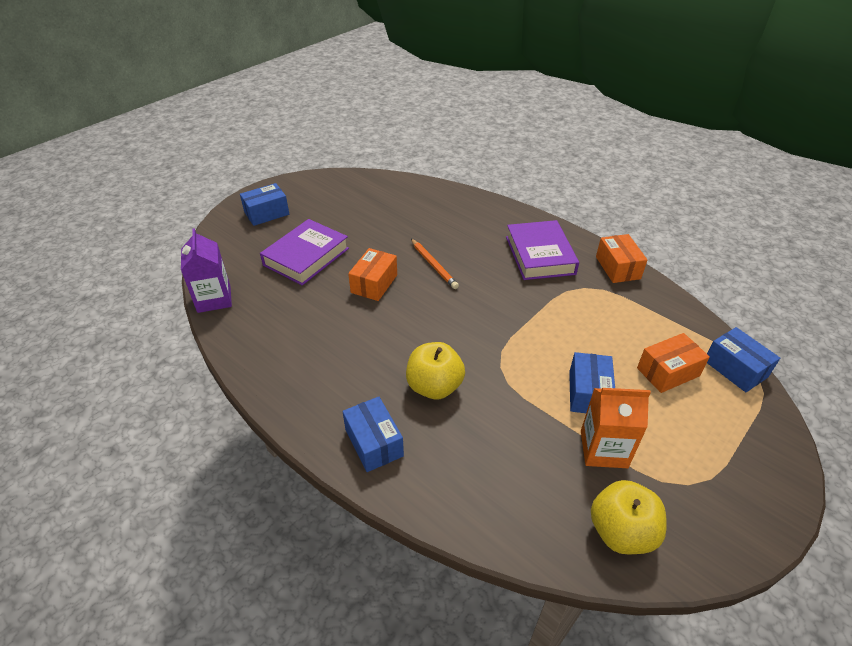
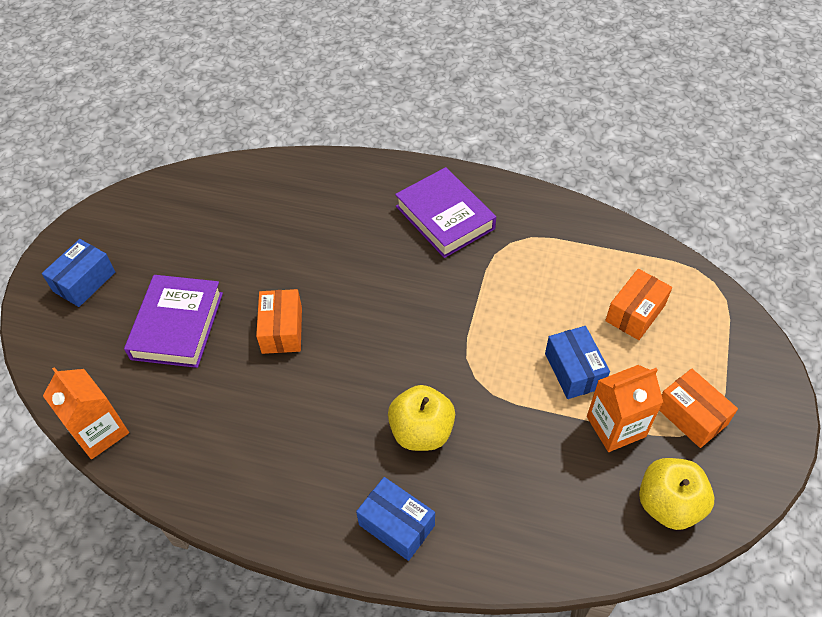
camera: 25 degrees left, 10 degrees up
purple carton [181,228,232,313] -> orange carton [43,367,129,459]
orange pencil [411,239,459,289] -> none
orange box [596,234,648,283] -> orange box moved to [659,369,738,448]
blue box [707,327,780,392] -> none

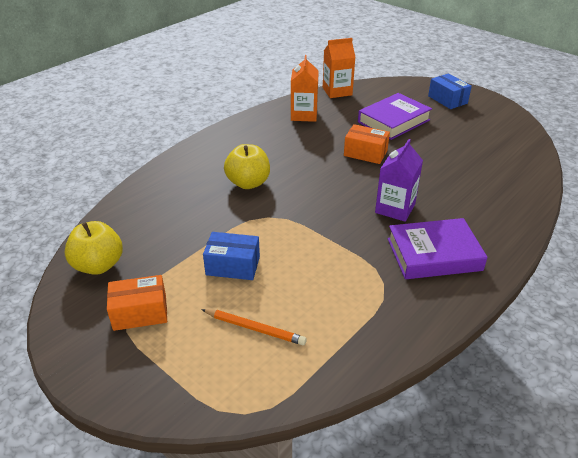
camera: 115 degrees right, 15 degrees down
purple book [124,275,223,368] -> purple book turned 75 degrees counterclockwise [358,93,432,140]
blue box [356,477,435,561] -> none
orange carton [587,365,663,452] -> orange carton moved to [291,55,319,122]
orange box [605,269,672,340] -> orange pencil [201,309,307,345]
none -> purple carton [375,139,423,222]

